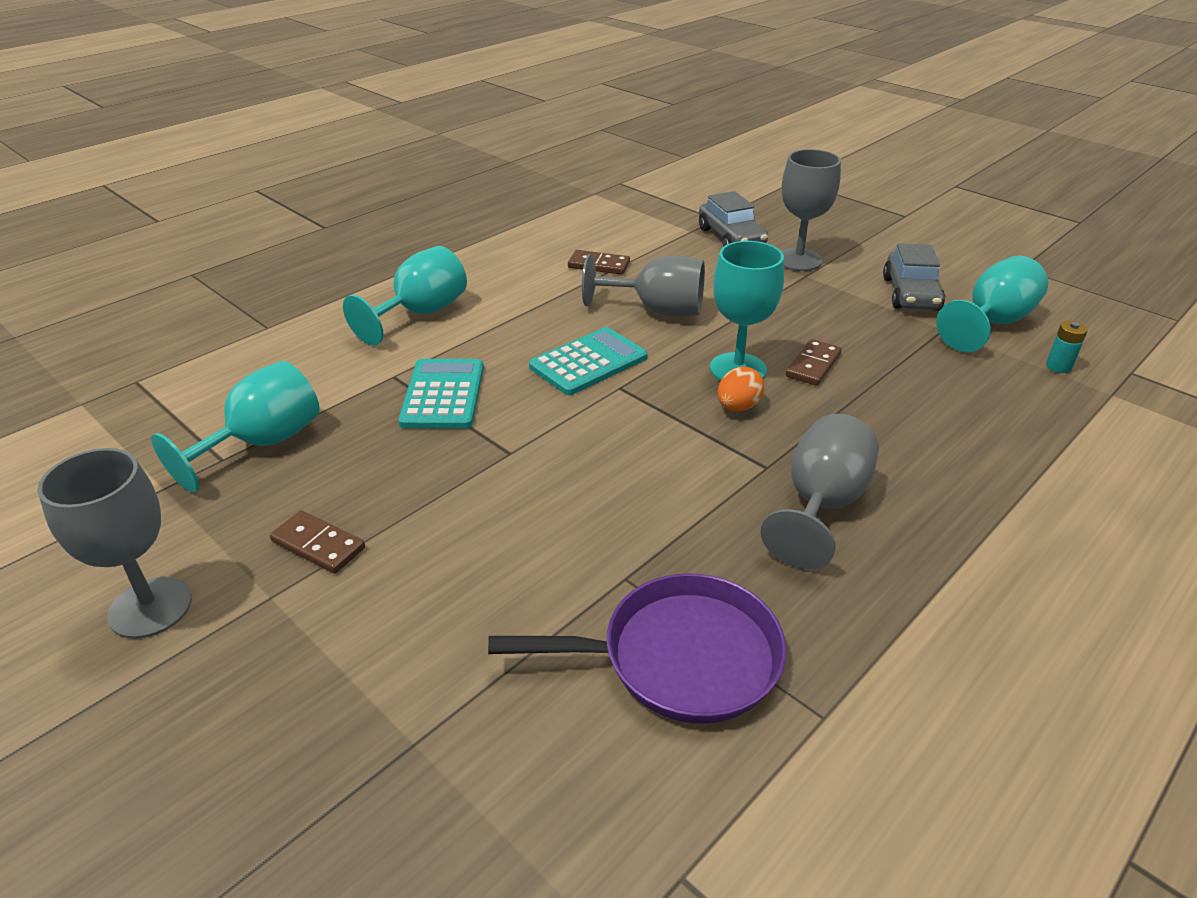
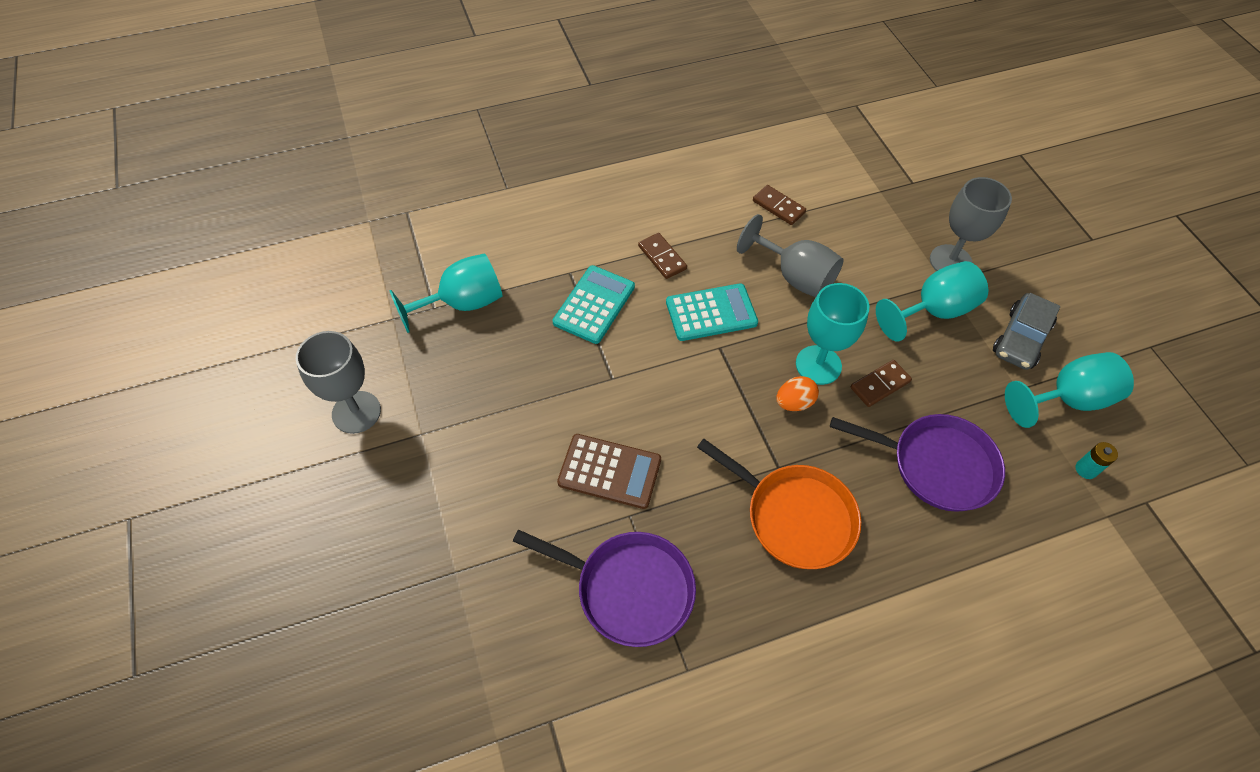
camera: 25 degrees right, 20 degrees up
brown domino [270,510,365,574] -> brown domino moved to [638,233,687,279]
turquoise goblet [343,246,467,346] -> turquoise goblet moved to [876,261,988,342]
grey car [699,191,768,247] -> none
grey goblet [760,414,879,569] -> orange pan [697,439,861,569]
none -> brown calculator [557,434,661,509]
none -> purple pan [830,414,1005,512]

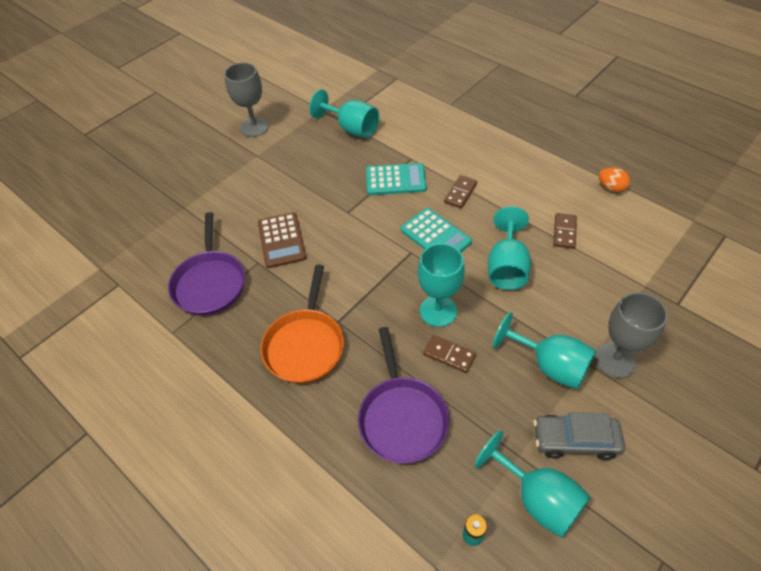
camera: 65 degrees right, 5 degrees down
grey goblet [737,214,844,297] -> turquoise goblet [488,206,531,290]
orange egg [776,376,819,411] -> orange egg moved to [599,167,630,192]

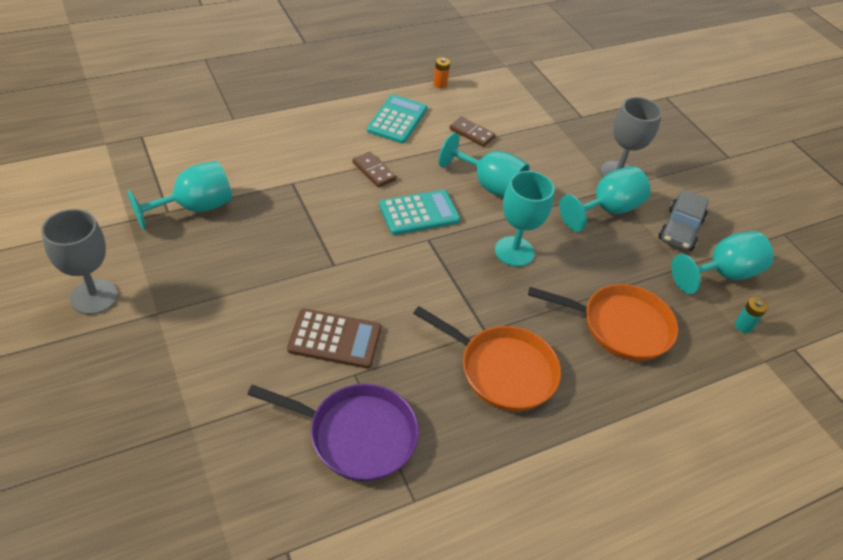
camera: 75 degrees left, 5 degrees down
purple pan [358,327,449,464] -> orange pan [528,284,678,361]
turquoise calculator [366,163,427,195] -> turquoise calculator moved to [367,94,427,144]
brown domino [423,335,476,373] -> none
orange egg [599,167,630,192] -> orange battery [433,57,450,88]

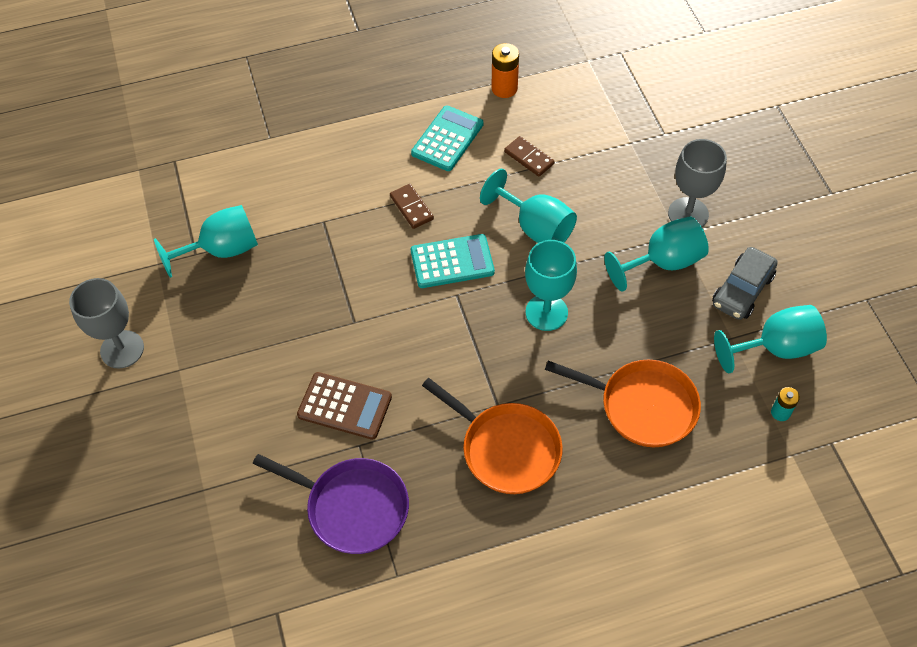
camera: 15 degrees right, 10 degrees up
orange battery [433,57,450,88] -> orange battery [492,43,519,98], size x1.62

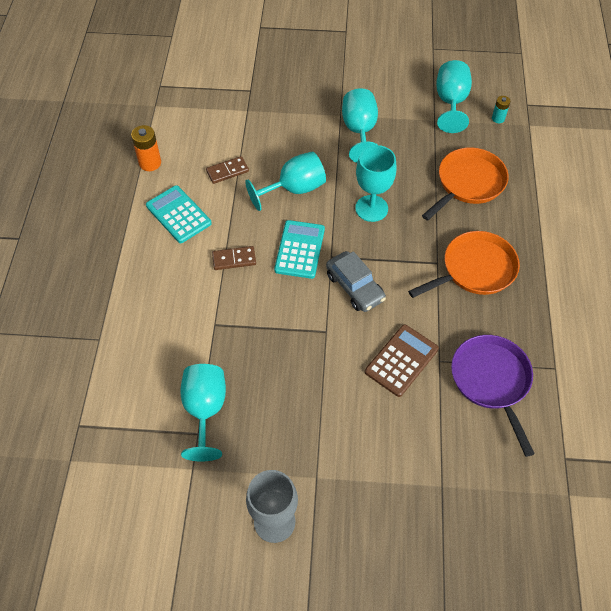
camera: 70 degrees left, 0 degrees up
purple pan [253,454,409,554] -> purple pan turned 60 degrees counterclockwise [451,335,535,457]
grey goblet [668,139,727,227] -> none
grey car [712,247,778,320] -> grey car moved to [326,251,386,312]

